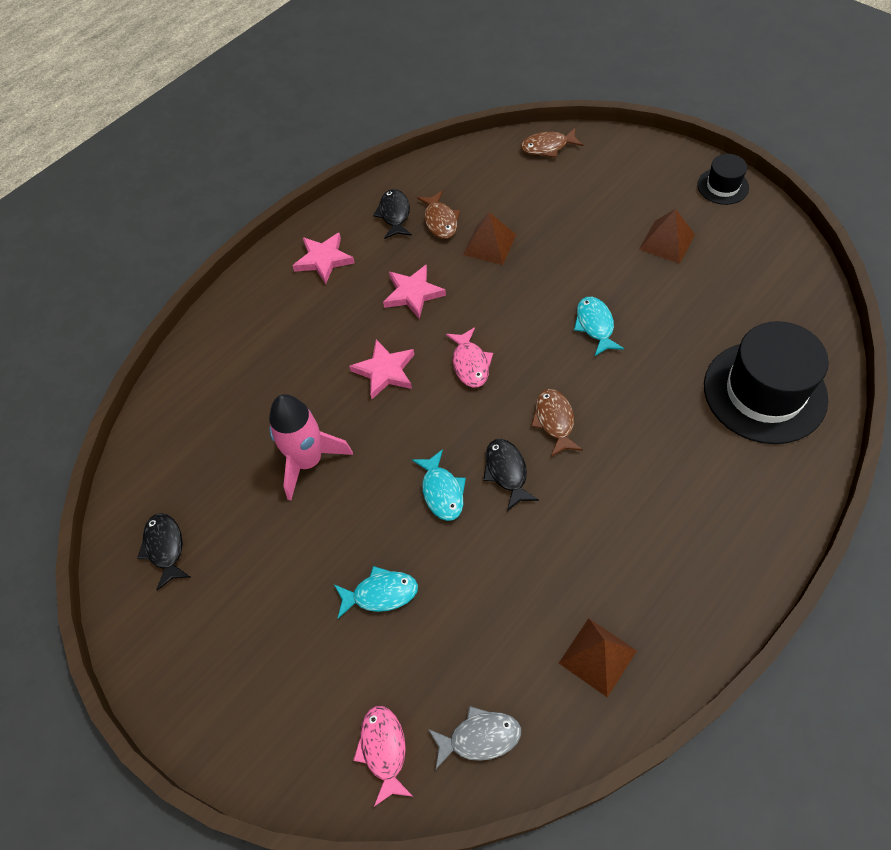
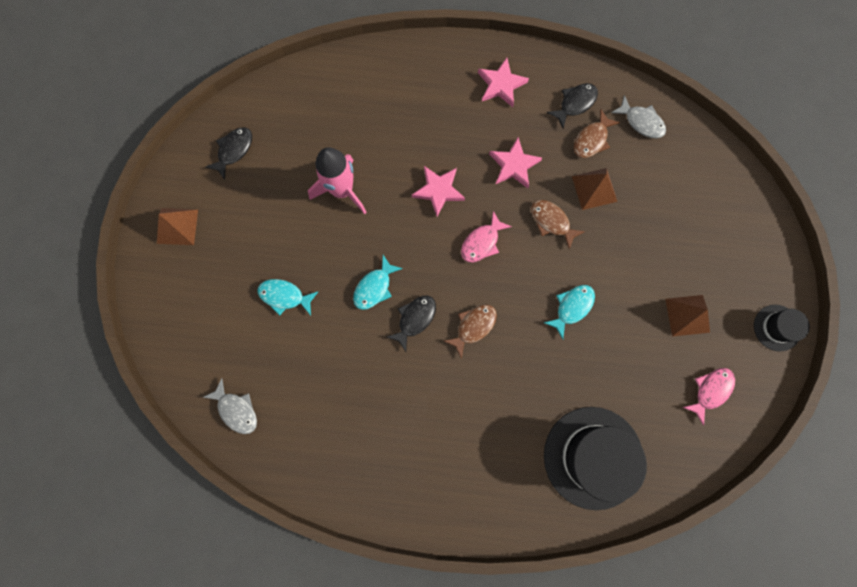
camera: 50 degrees right, 20 degrees up
turquoise fish [334,566,418,618] -> turquoise fish turned 150 degrees clockwise [257,279,318,315]
pink fish [353,706,413,807] -> pink fish moved to [683,368,735,426]
brown fish [521,128,583,157] -> brown fish moved to [531,200,585,249]
brown pyramid [559,618,637,698] -> brown pyramid moved to [157,208,198,245]
none -> grey fish [611,95,666,138]

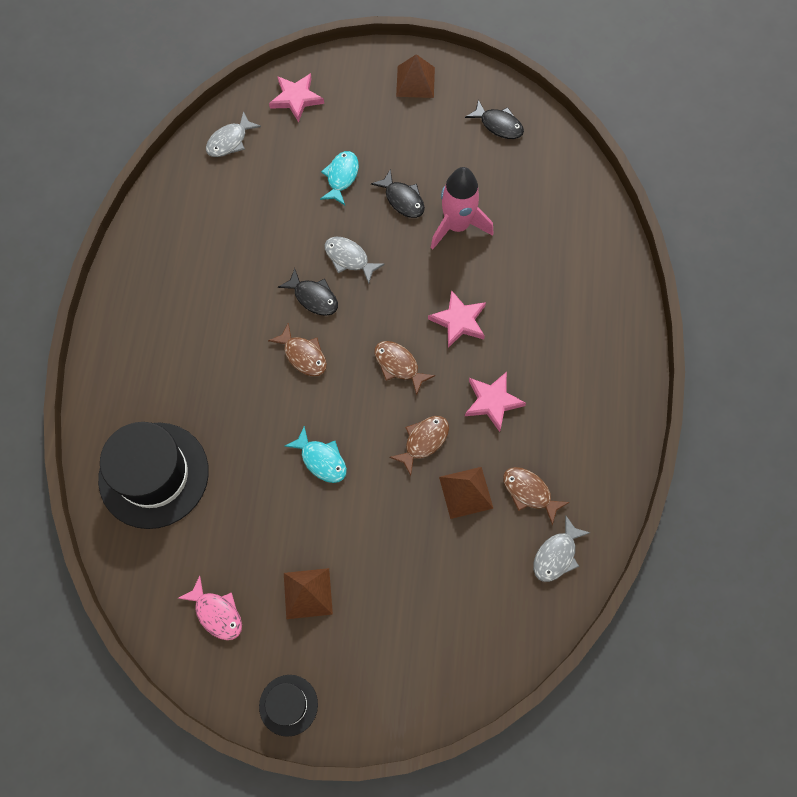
camera: 90 degrees right, 10 degrees down
turquoise fish [353,255,403,310] -> grey fish [324,237,385,284]
pink fish [461,211,512,262] -> brown fish [374,341,435,396]
pink star [478,58,529,107] -> pink star moved to [269,73,324,123]
black fish [547,83,598,129] -> black fish moved to [371,169,425,218]

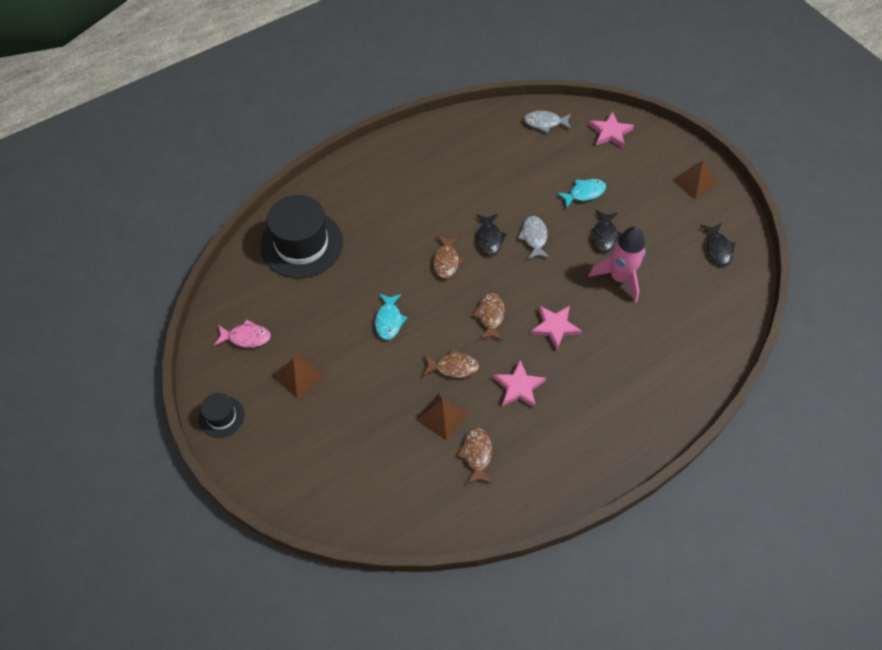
camera: 50 degrees right, 10 degrees down
pink fish [178,576,242,640] -> pink fish turned 90 degrees counterclockwise [214,319,271,348]
grey fish [533,515,590,582] -> none

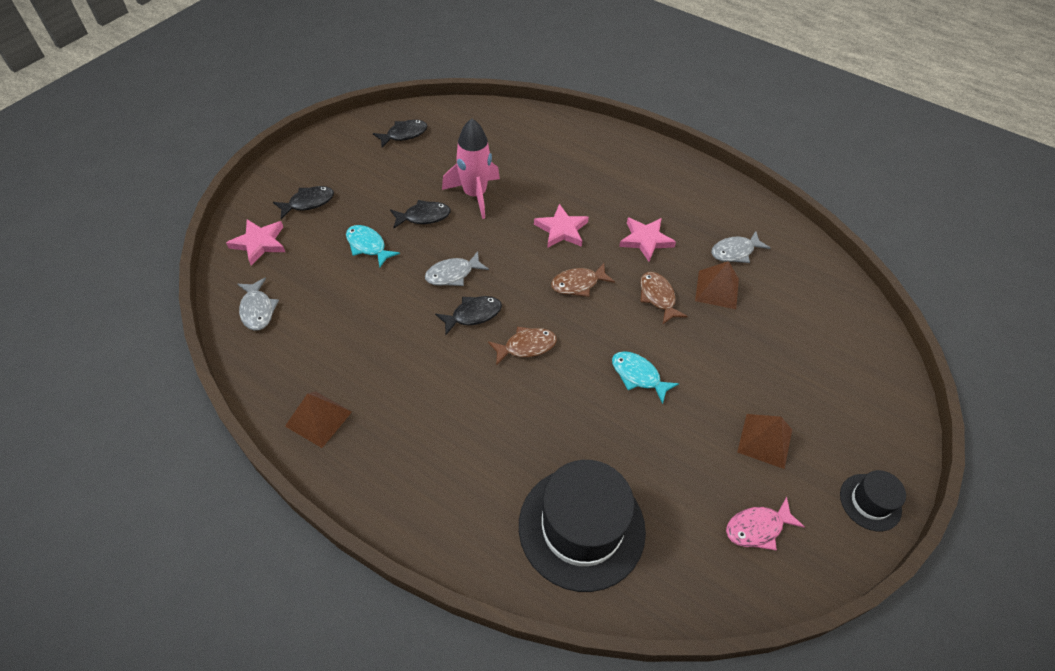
camera: 115 degrees left, 5 degrees down
pink fish [214,319,271,348] -> pink fish turned 90 degrees counterclockwise [726,497,805,550]
turquoise fish [375,293,407,340] -> turquoise fish turned 120 degrees counterclockwise [612,351,679,404]
brown fish [457,428,492,484] -> grey fish [711,231,770,263]
brown pyramid [672,160,717,200] -> brown pyramid moved to [285,391,352,448]
none -> black fish [273,186,334,219]

